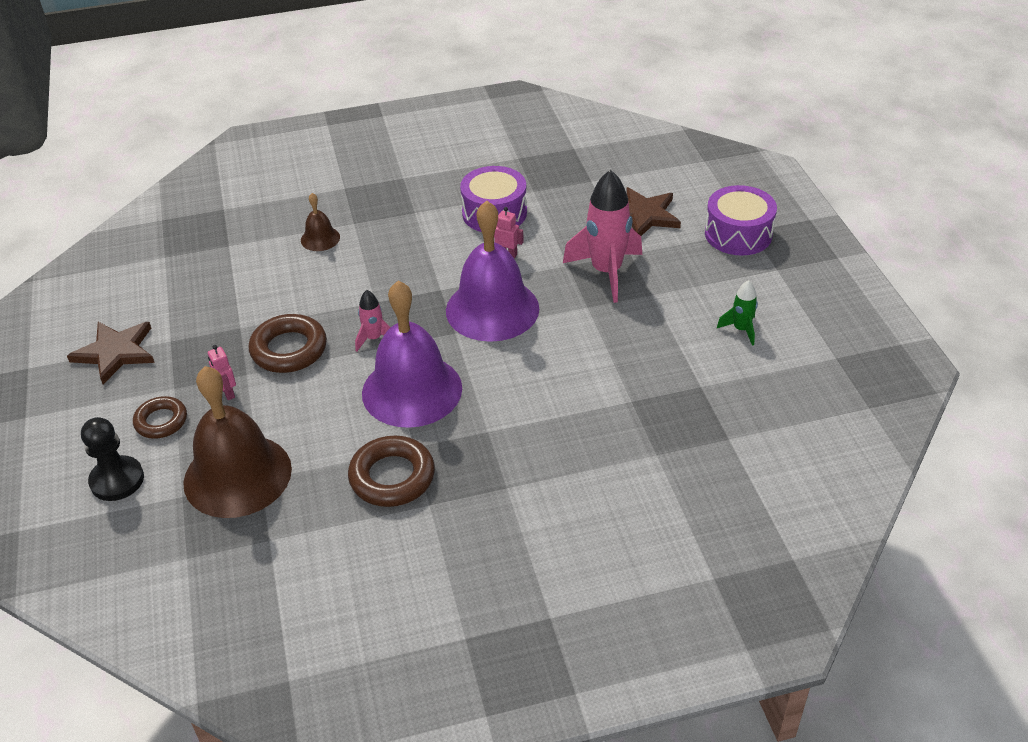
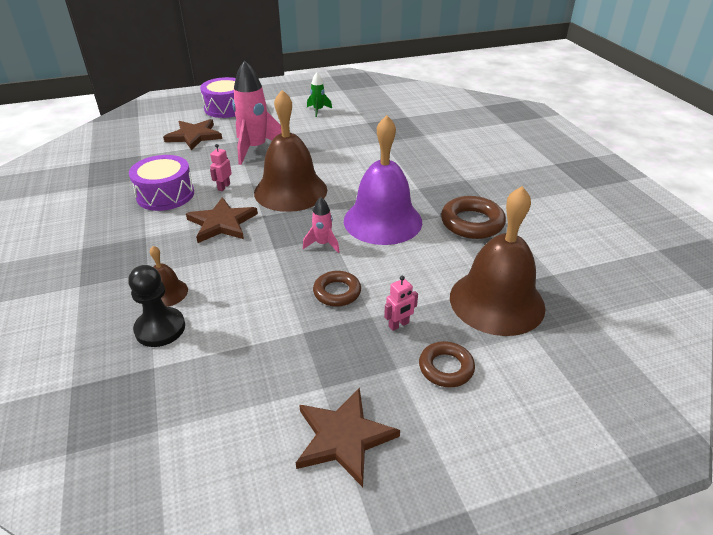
camera: 95 degrees left, 5 degrees down
black pawn [81,417,144,501] -> black pawn moved to [128,265,185,347]
brown ring [249,314,327,373] -> brown ring [313,271,361,307], size x0.65
purple bell [446,200,539,342] -> brown bell [254,90,327,212]
none -> brown star [186,197,258,243]

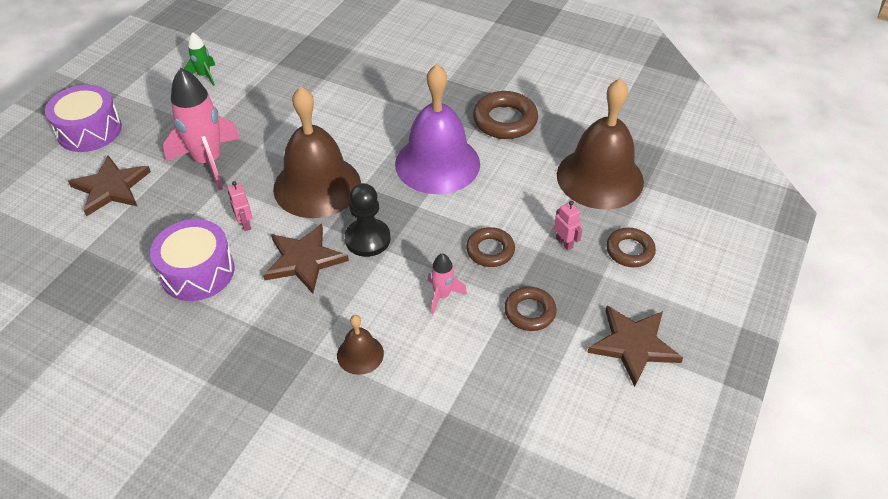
camera: 45 degrees left, 10 degrees up
black pawn [128,265,185,347] -> black pawn moved to [345,183,390,257]
pink rocket [303,197,340,253] -> pink rocket moved to [427,253,467,314]
pink robot [384,276,418,331] -> pink robot turned 45 degrees counterclockwise [554,201,582,251]
none -> brown ring [504,287,556,331]

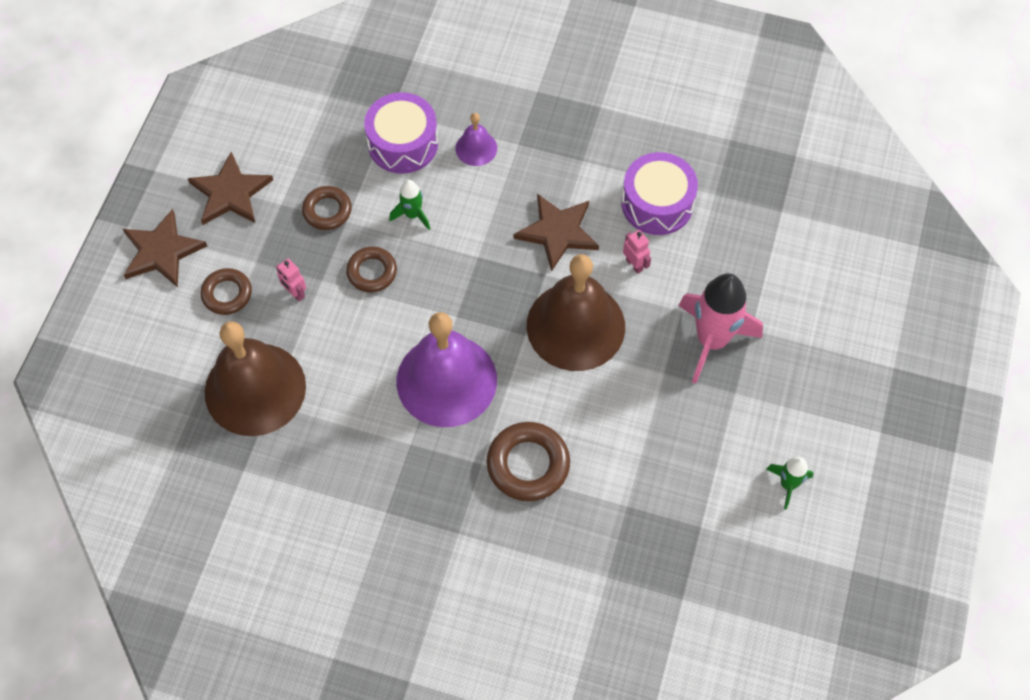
camera: 170 degrees right, 15 degrees up
purple drum [45,85,122,152] -> purple drum moved to [364,92,438,174]
brown star [68,155,151,216] -> brown star moved to [123,209,207,287]
brown bell [337,315,384,375] -> purple bell [456,113,497,166]
black pawn [345,183,390,257] -> none
pink rocket [427,253,467,314] -> green rocket [389,180,430,230]
brown ring [473,91,538,139] -> brown ring moved to [487,422,570,501]

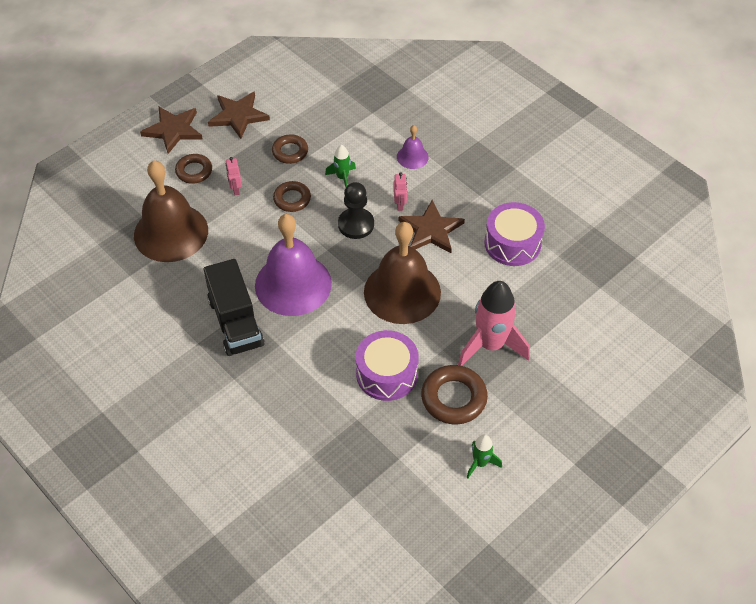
camera: 30 degrees right, 10 degrees down
purple drum [364,92,438,174] -> purple drum moved to [356,330,419,401]
brown ring [487,422,570,501] -> brown ring moved to [421,365,488,424]
pink robot [623,230,651,274] -> pink robot moved to [393,172,407,211]
none -> black truck [203,259,264,356]
none -> black pawn [338,182,374,239]

